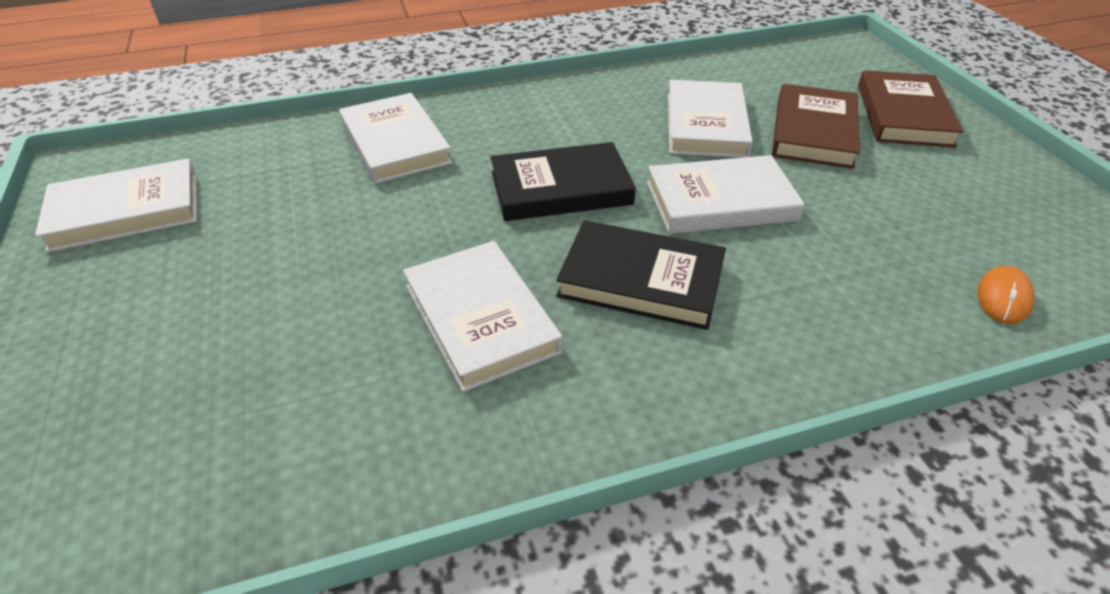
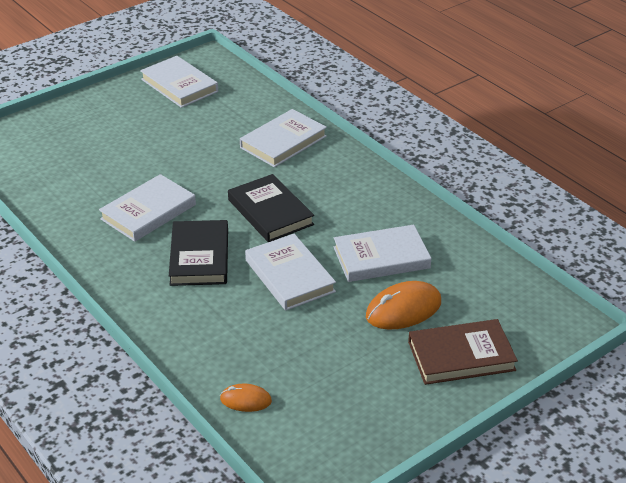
camera: 70 degrees right, 5 degrees down
brown book [772,84,860,169] -> orange mouse [366,281,441,330]

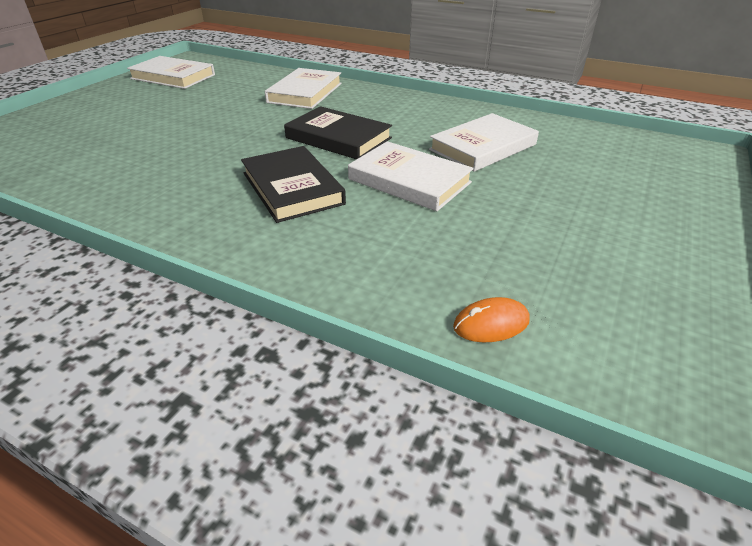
camera: 25 degrees left, 0 degrees up
white book [99,174,196,242] -> none
orange mouse [366,281,441,330] -> none
brown book [408,319,518,385] -> none

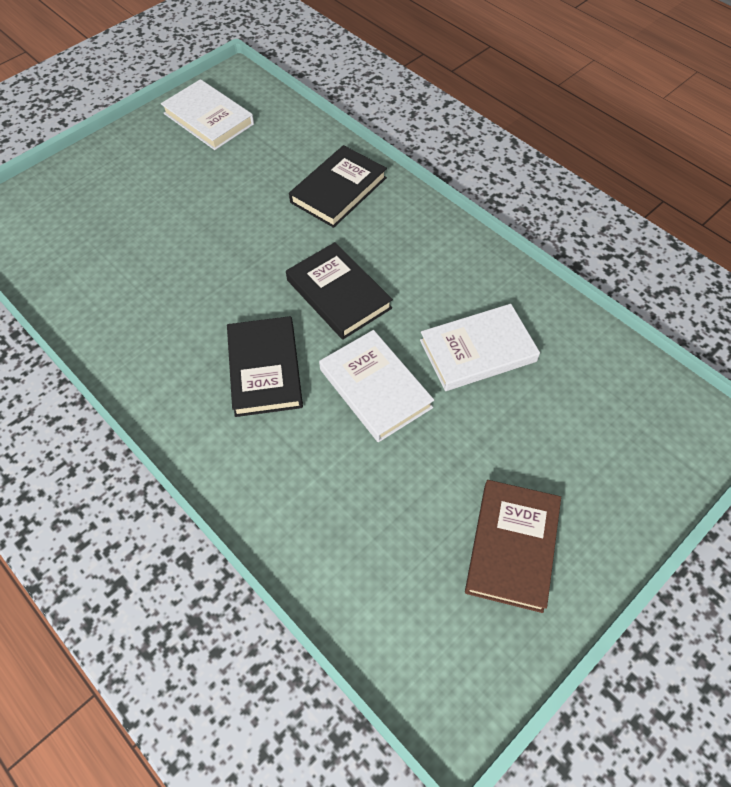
camera: 20 degrees right, 20 degrees up
white book [265,68,342,109] -> black book [289,145,387,228]
orange mouse [453,297,530,343] -> none
none -> brown book [465,480,561,613]

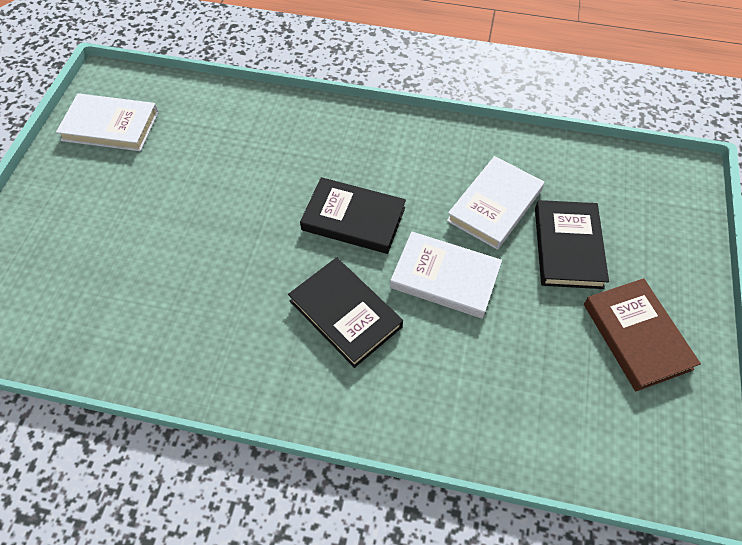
camera: 35 degrees left, 0 degrees up
black book [289,145,387,228] -> black book moved to [535,200,609,289]

